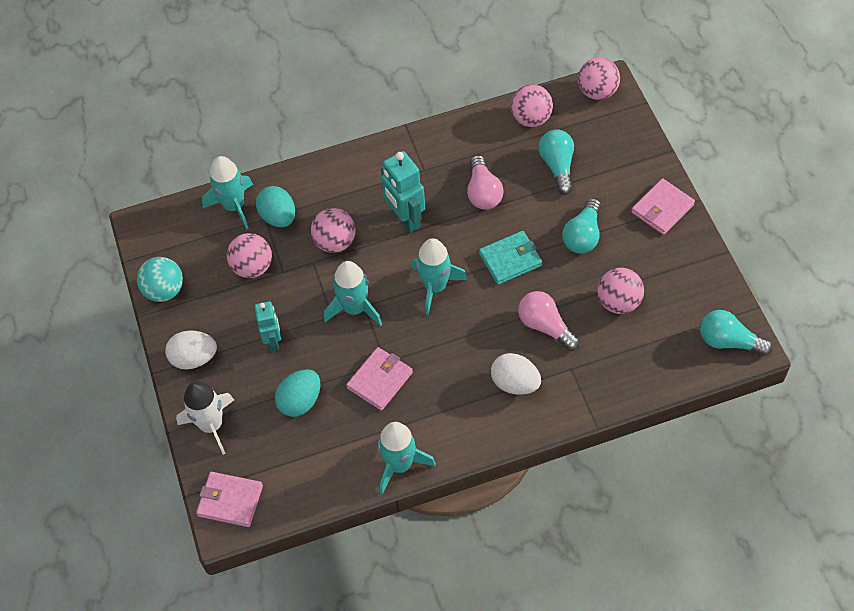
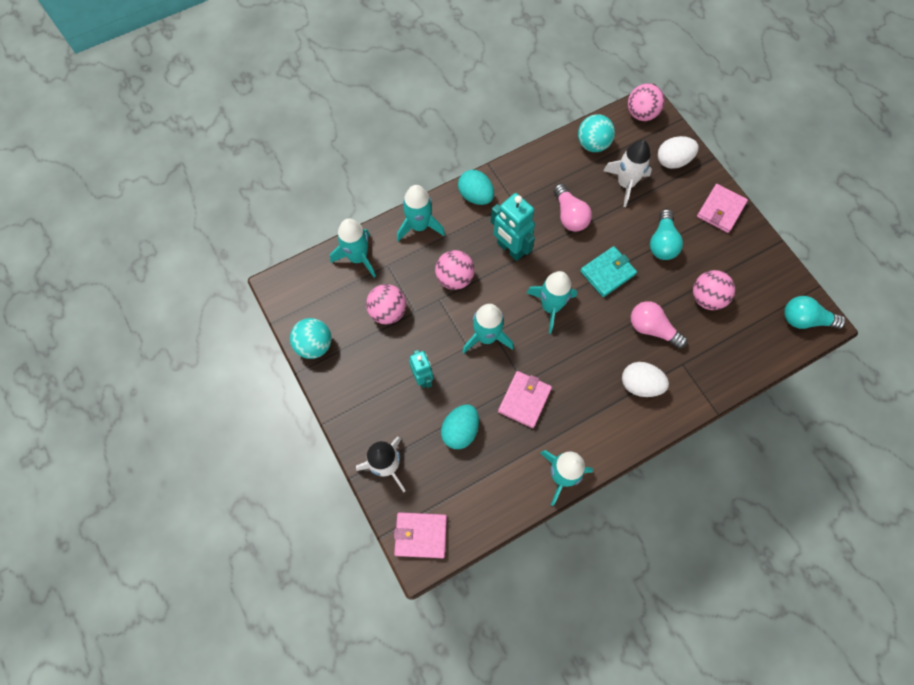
camera: 15 degrees left, 10 degrees up
white egg [165,331,217,370] -> white egg moved to [658,136,699,169]
turquoise egg [256,186,295,227] -> turquoise egg moved to [458,170,494,205]
pink ball [510,84,553,127] -> turquoise ball [578,114,615,152]
turquoise light bulb [538,129,574,195] -> white rocket [603,140,652,207]
none -> turquoise rocket [397,185,445,242]

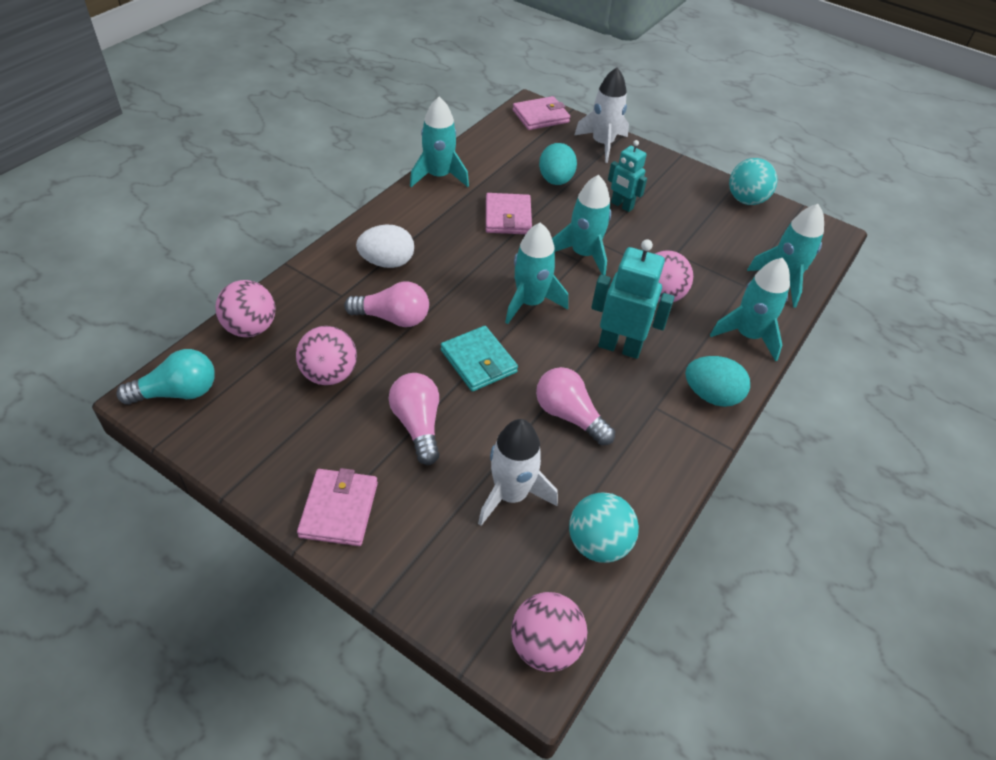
camera: 150 degrees right, 20 degrees down
pink ball [366,284,406,324] -> pink ball moved to [215,280,275,337]
turquoise wallet [580,246,637,297] -> turquoise wallet turned 60 degrees counterclockwise [441,326,518,392]
turquoise light bulb [650,209,683,260] -> pink light bulb [388,373,439,465]
white egg [658,136,699,169] -> none

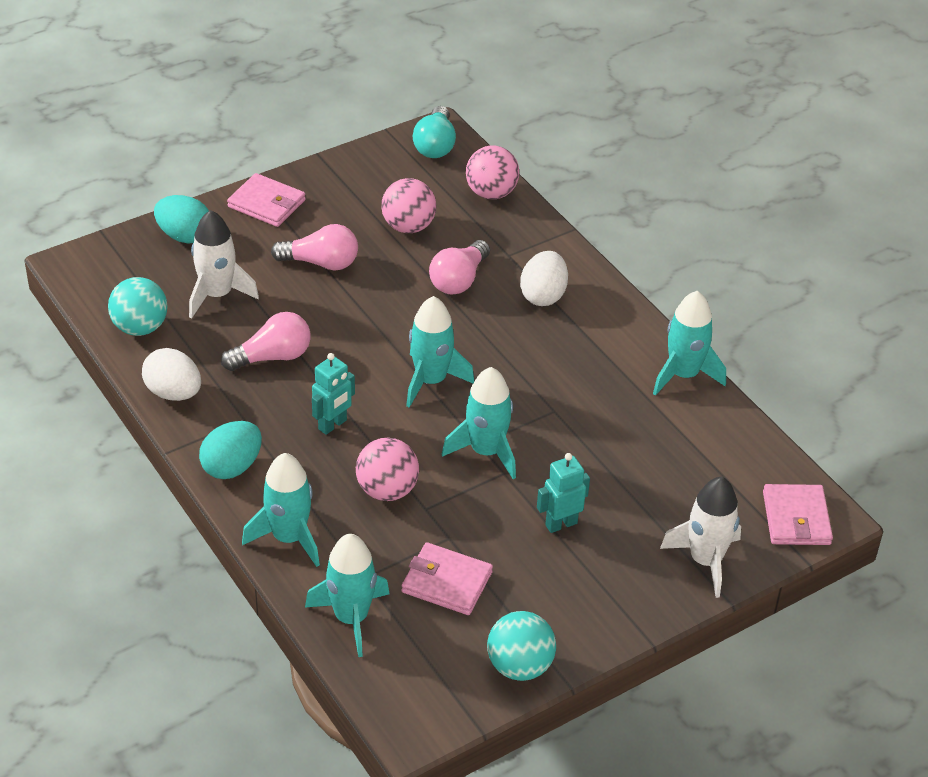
camera: 115 degrees right, 5 degrees down
turquoise wallet [441,326,518,392] -> none
pink wallet [486,193,532,234] -> pink wallet moved to [401,542,493,615]
pink ball [511,592,588,672] -> none
turquoise egg [539,143,577,185] -> turquoise egg moved to [154,195,209,244]
turquoise robot [591,239,674,359] -> turquoise robot [312,353,355,435], size x0.64
none -> white egg [142,348,201,401]

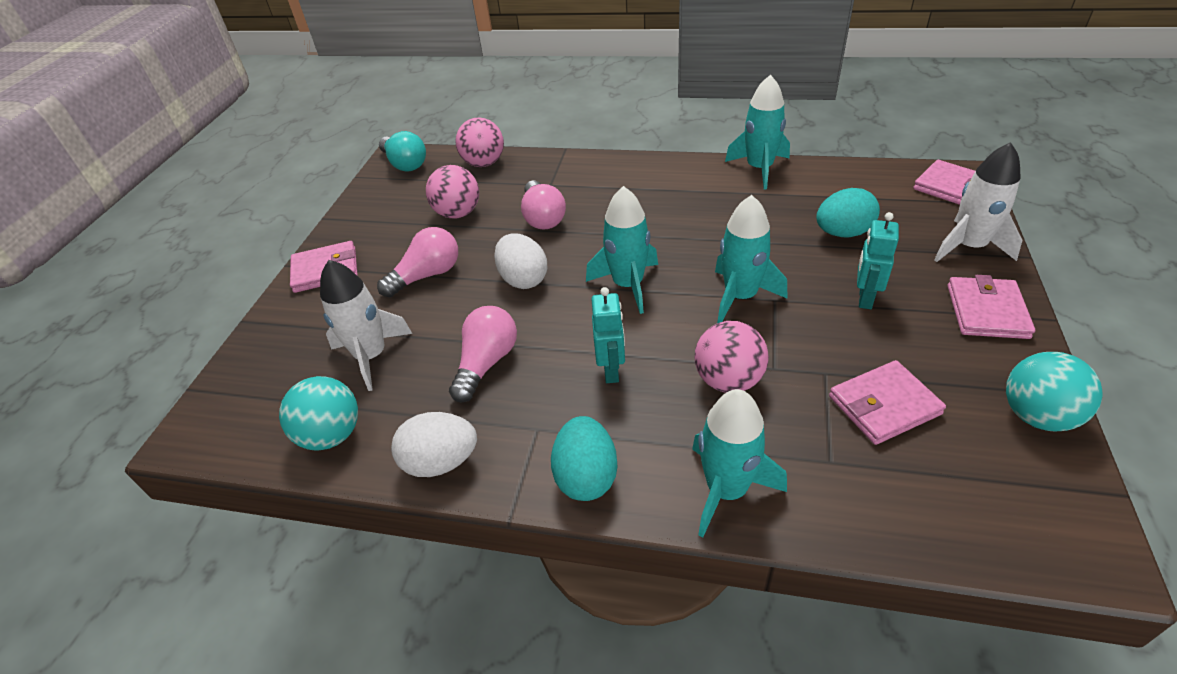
camera: 40 degrees left, 0 degrees up
turquoise egg [154,195,209,244] -> turquoise egg moved to [816,188,880,237]
turquoise rocket [305,534,389,657] -> none
white egg [520,251,568,306] -> white egg moved to [494,233,547,289]
none -> pink wallet [948,275,1035,339]

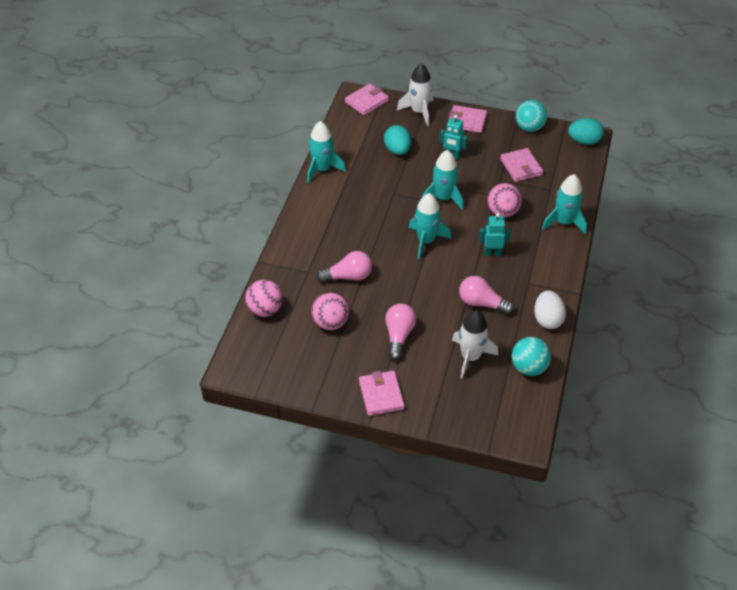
camera: 90 degrees left, 5 degrees up
pink light bulb [377,227,458,297] -> pink light bulb turned 45 degrees clockwise [385,304,416,360]
turquoise light bulb [379,131,426,172] -> none
white egg [494,233,547,289] -> none
turquoise egg [551,416,618,501] -> turquoise egg moved to [568,118,604,145]

